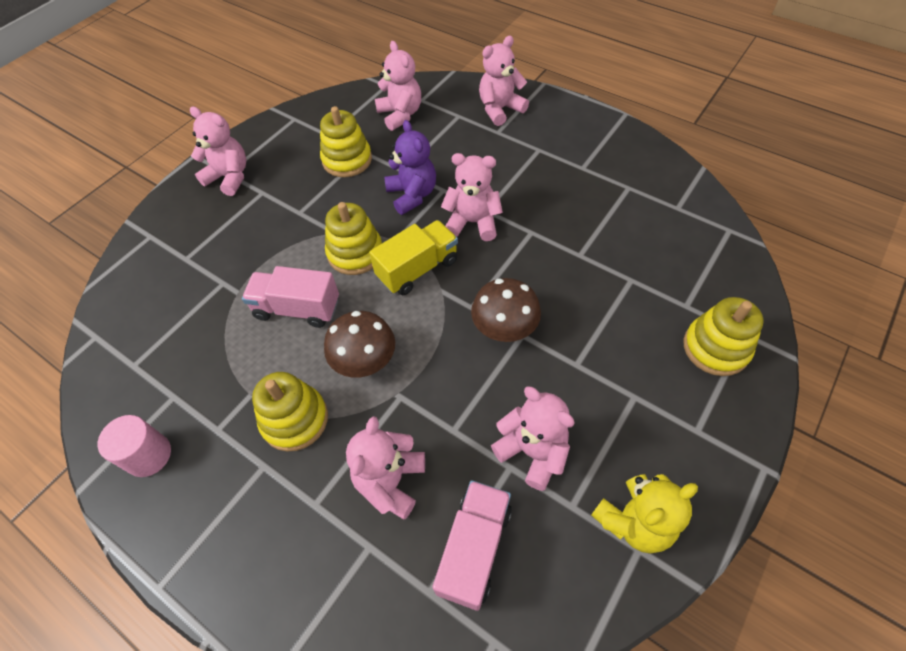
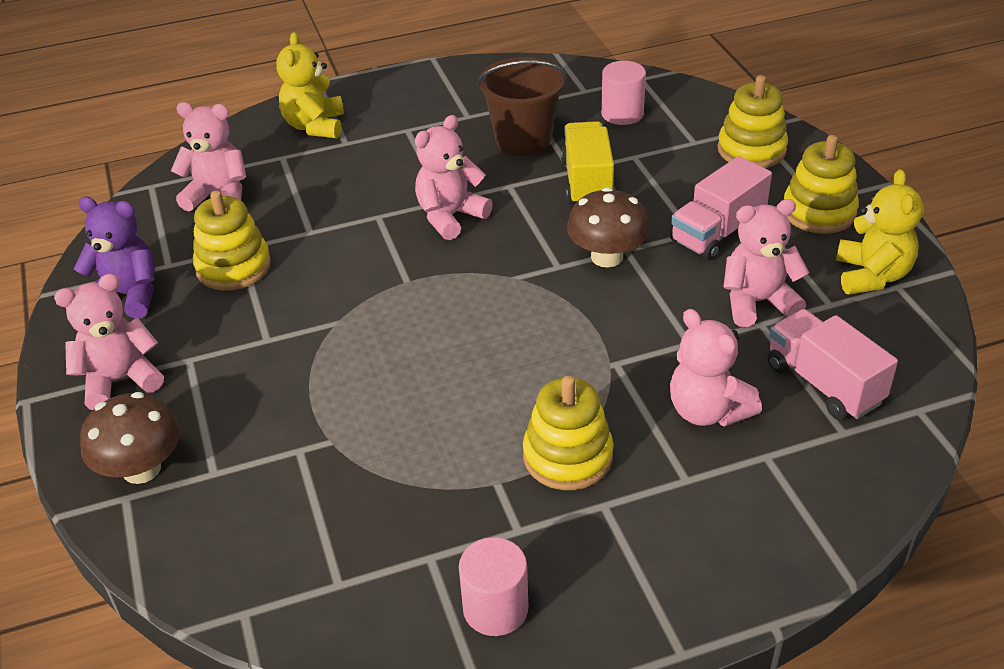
camera: 55 degrees left, 15 degrees down
pink truck [242,266,339,328] -> pink truck moved to [670,156,772,260]
brown mushroom [324,311,395,378] -> brown mushroom moved to [80,392,180,484]
yellow stacking toy [325,202,382,275] -> yellow stacking toy moved to [784,135,859,234]
yellow truck [369,220,458,295] -> yellow truck moved to [561,121,615,204]
purple teddy bear [384,120,436,215] -> purple teddy bear moved to [74,197,155,319]
pink teddy bear [479,36,529,126] -> yellow teddy bear [276,32,344,138]
none -> brown bucket [477,57,566,156]
none -> pink cylinder [601,61,646,125]

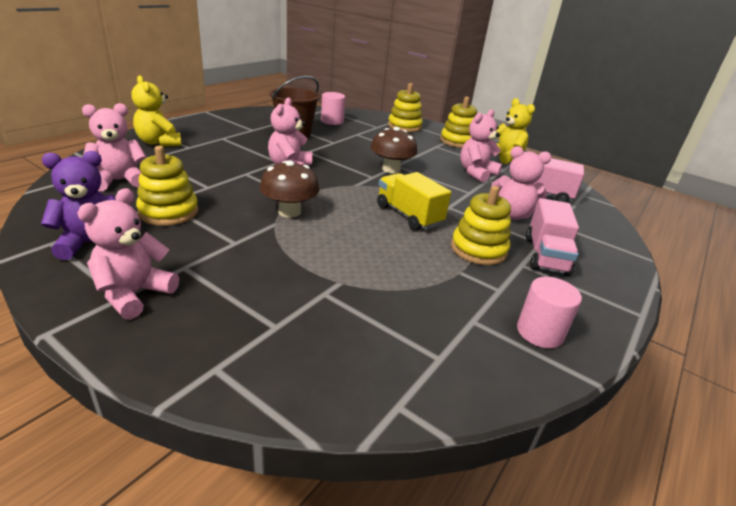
camera: 40 degrees left, 10 degrees down
brown mushroom [80,392,180,484] -> brown mushroom moved to [260,160,320,218]
yellow truck [561,121,615,204] -> yellow truck moved to [377,172,451,231]
pink truck [670,156,772,260] -> pink truck moved to [526,198,579,276]

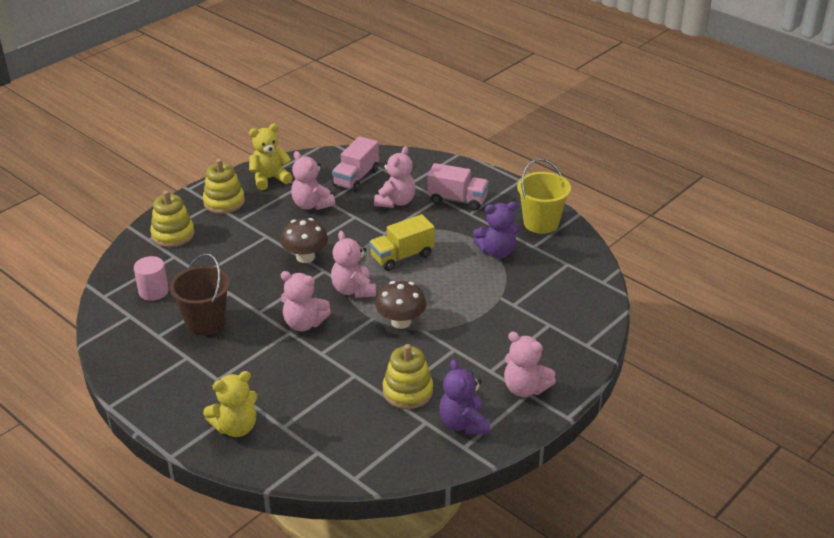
camera: 80 degrees left, 5 degrees up
pink teddy bear [82,103,147,191] -> pink teddy bear moved to [331,231,376,298]
yellow stacking toy [451,186,511,265] -> none
pink cylinder [517,277,582,348] -> yellow bucket [517,159,571,234]
none -> purple teddy bear [473,202,520,258]

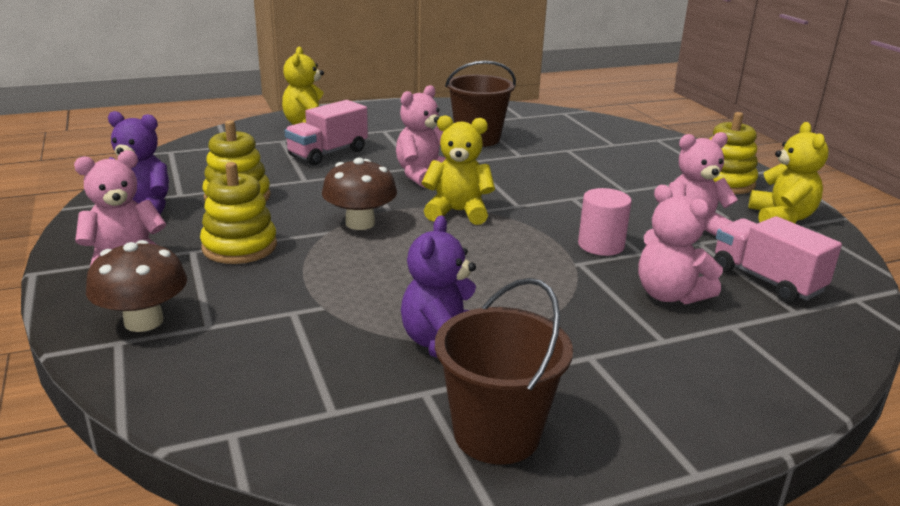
camera: 115 degrees right, 10 degrees down
pink cylinder [134,256,169,301] -> pink cylinder moved to [578,188,632,256]
yellow stacking toy [150,190,195,247] -> yellow stacking toy moved to [200,162,277,264]
brown mushroom [281,218,328,263] -> brown mushroom moved to [86,240,187,332]
pink teddy bear [331,231,376,298] -> yellow teddy bear [421,115,495,225]
yellow truck [369,214,435,271] -> none
pink truck [427,163,489,211] -> pink truck moved to [285,100,368,165]
yellow bucket [517,159,571,234] -> brown bucket [435,278,573,465]

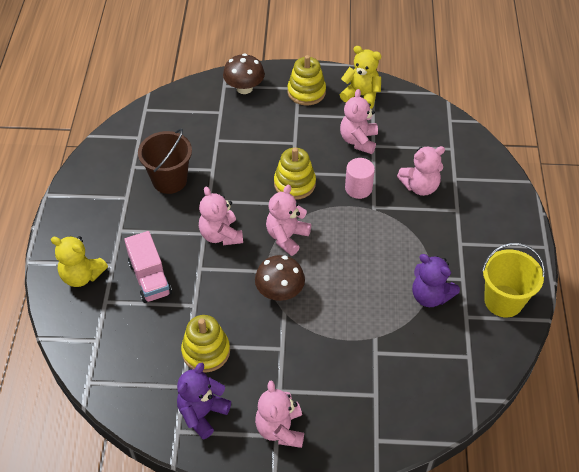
camera: 65 degrees left, 25 degrees up
brown mushroom [86,240,187,332] -> brown mushroom moved to [223,54,265,94]
yellow stacking toy [200,162,277,264] -> yellow stacking toy moved to [274,148,316,200]
yellow teddy bear [421,115,495,225] -> pink teddy bear [266,185,311,256]
brown bucket [435,278,573,465] -> yellow bucket [482,243,545,318]
pink truck [714,216,842,303] -> none

